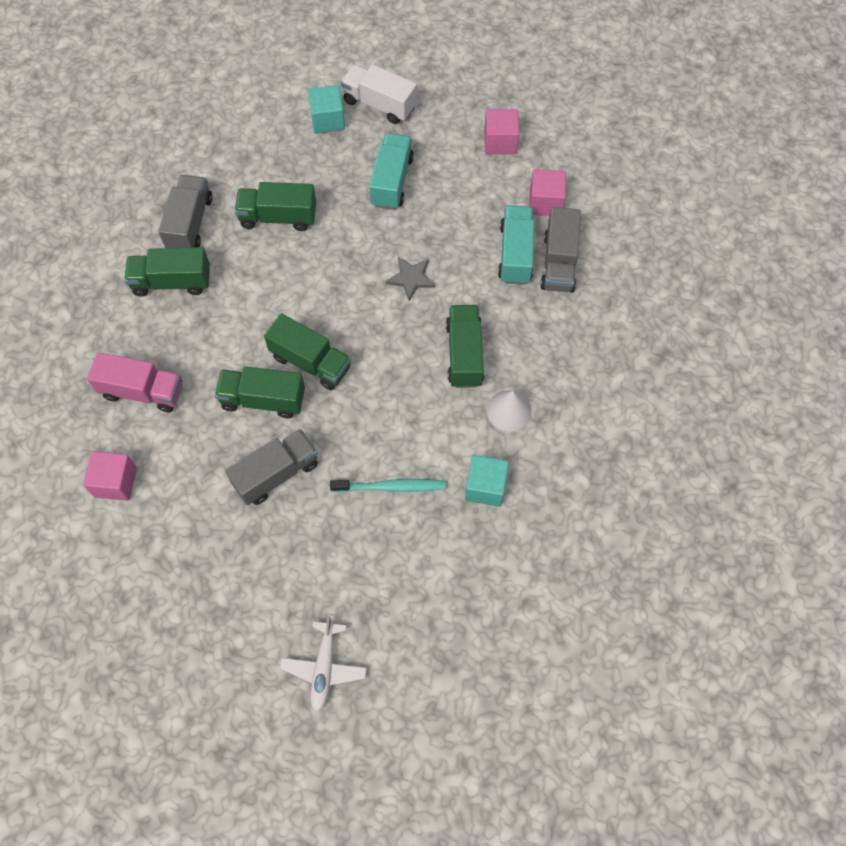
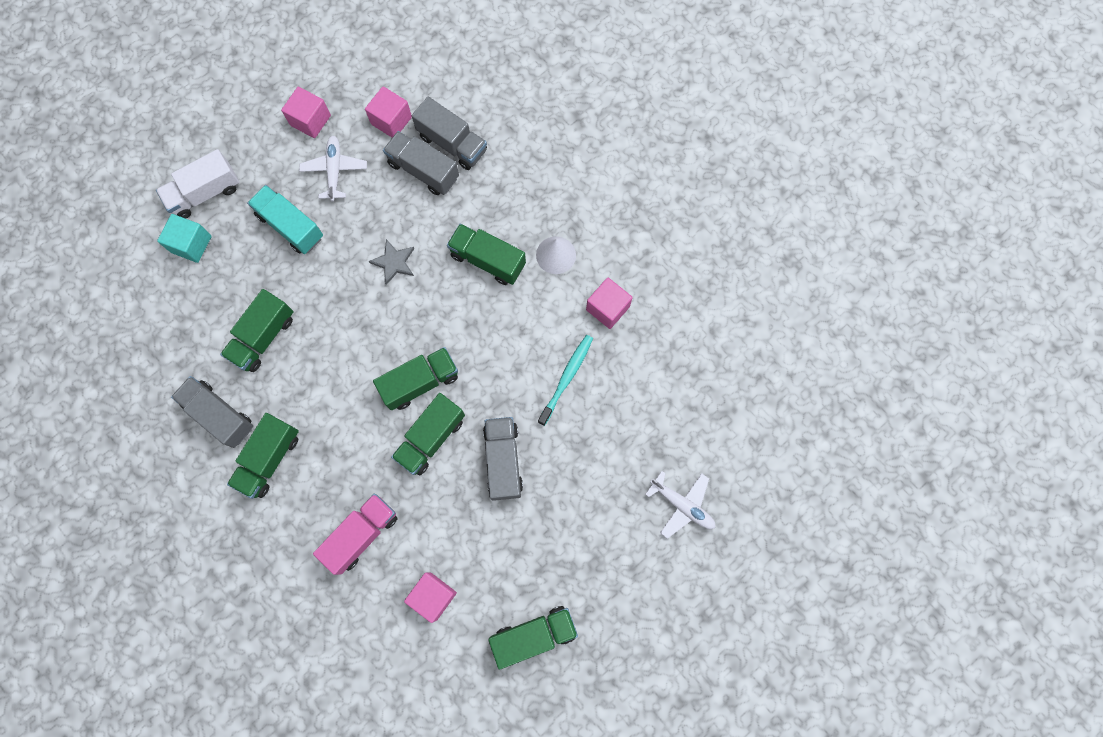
camera: 60 degrees left, 10 degrees up
turquoise cube [465,455,509,507] -> pink cube [586,278,633,329]
turquoise truck [498,205,535,285] -> grey truck [383,131,459,195]
none -> white plane [299,135,367,202]
none -> green truck [488,606,578,670]

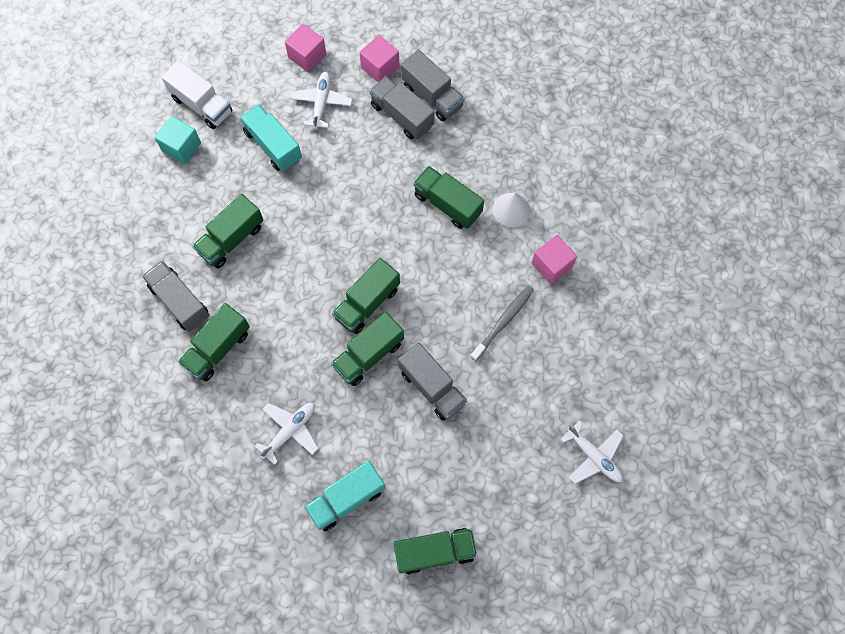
camera: 10 degrees right, 5 degrees down
white truck [156,149,239,219] -> white truck turned 120 degrees counterclockwise [161,61,232,129]
pink truck [313,494,398,575] -> white plane [255,403,319,465]
grey star [369,239,414,285] -> none
green truck [373,347,458,410] -> green truck turned 150 degrees clockwise [332,258,400,334]
pink cube [404,572,457,623] -> turquoise truck [304,461,385,531]
grey truck [483,417,523,501] -> grey truck turned 135 degrees clockwise [398,342,467,420]
turquoise toothbrush [538,335,593,426] -> grey toothbrush [470,286,534,361]

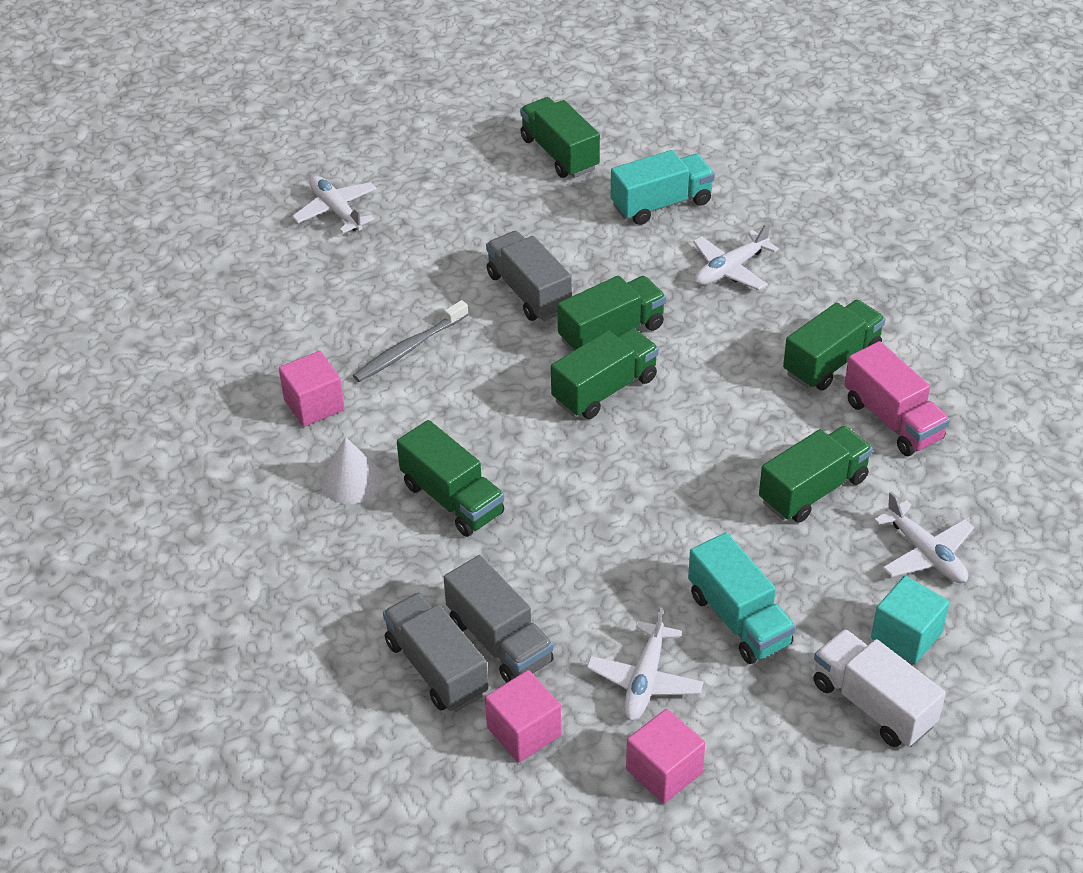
camera: 170 degrees left, 25 degrees down
grey truck [142,260,210,332] -> pink truck [844,341,950,456]
green truck [394,528,477,574] -> green truck turned 60 degrees clockwise [520,97,600,178]
none -> white plane [874,491,974,583]

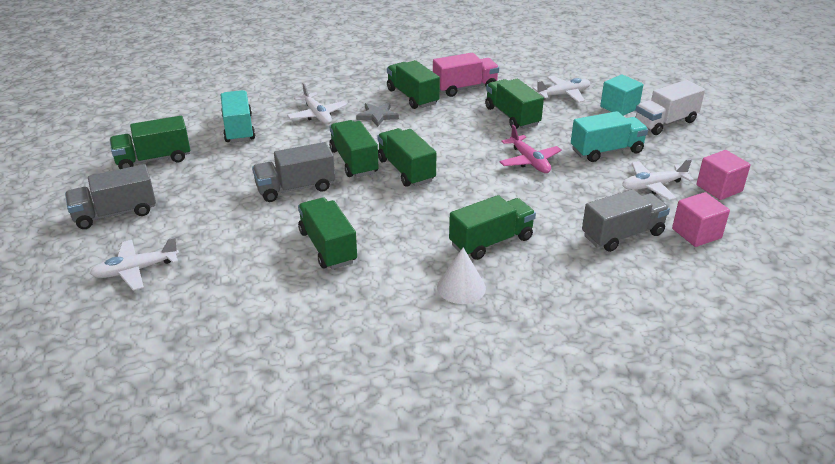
camera: 80 degrees left, 10 degrees down
pink cube [279,351,345,427] -> none
grey toothbrush [353,300,469,382] -> green truck [298,198,357,269]
grey truck [383,592,488,712] -> grey truck moved to [65,164,156,229]
white plane [587,607,703,721] -> white plane turned 135 degrees clockwise [622,159,694,201]
none -> grey star [356,103,399,127]
none -> pink plane [500,125,562,173]

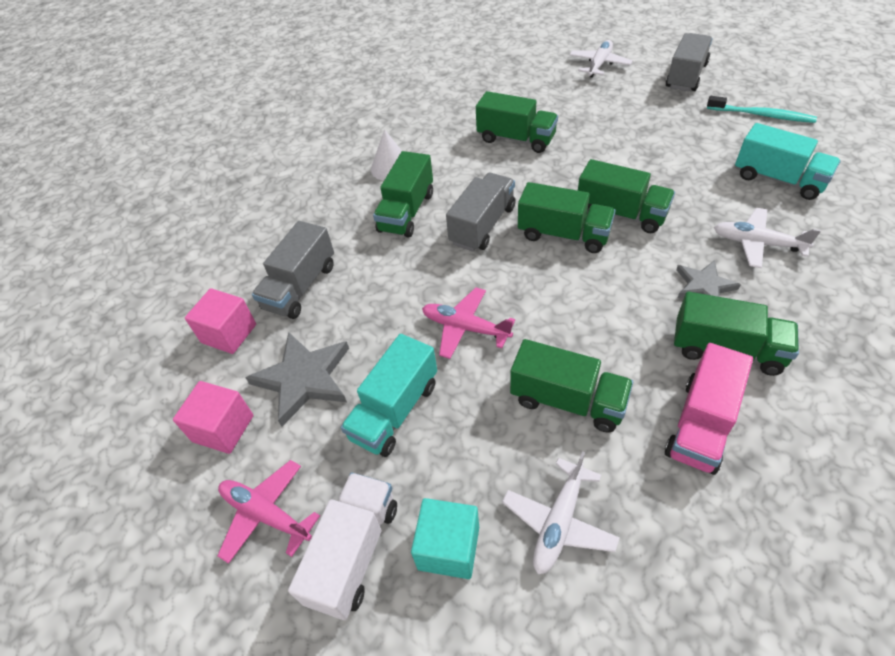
camera: 145 degrees right, 15 degrees up
green truck [110,116,190,169] -> turquoise toothbrush [707,96,817,123]
grey truck [252,142,335,202] -> grey truck moved to [446,173,516,251]
white plane [622,159,694,201] -> grey star [245,332,349,426]
none -> pink plane [217,460,320,564]

